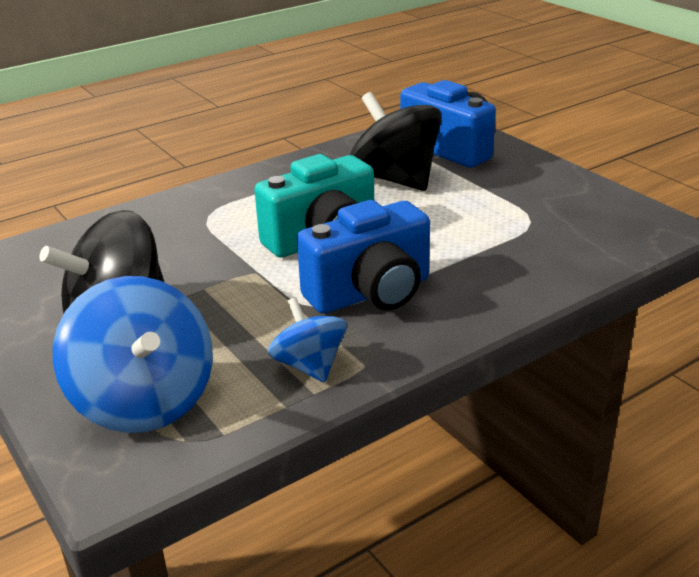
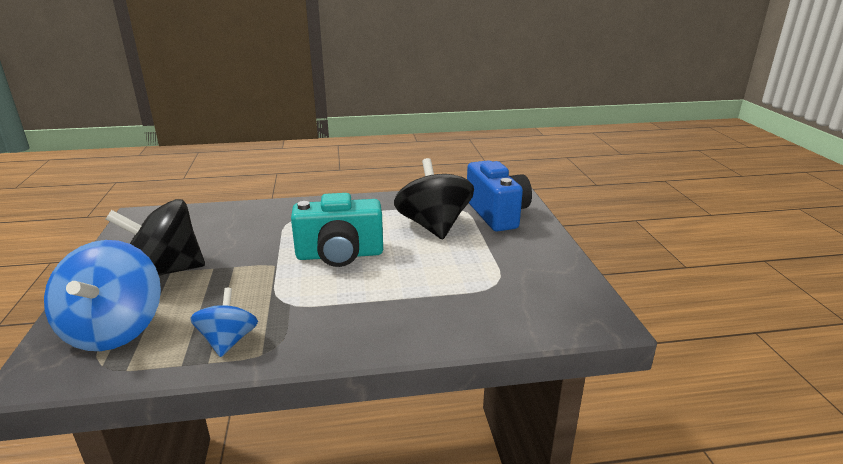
camera: 25 degrees right, 5 degrees down
blue camera [297,200,430,314] -> none

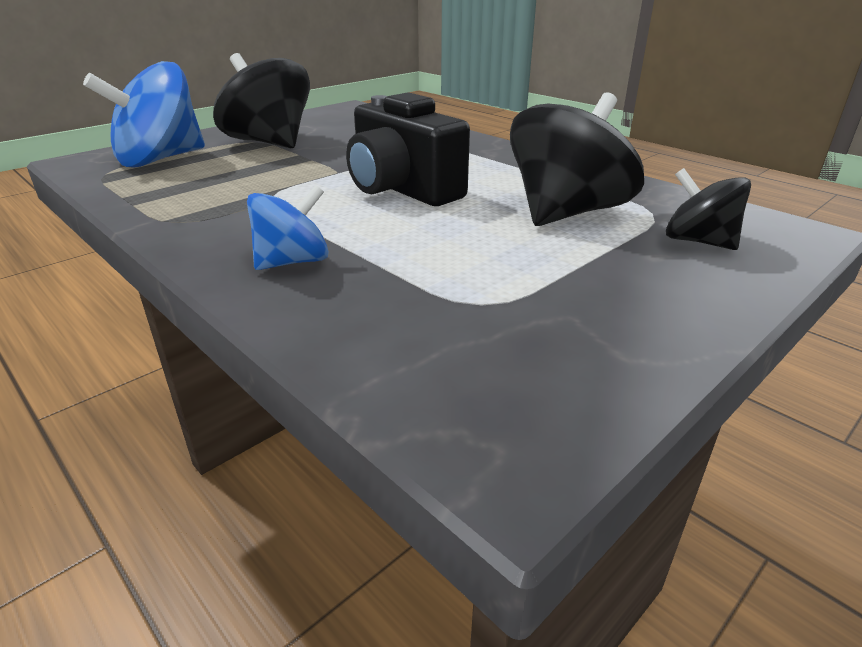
camera: 55 degrees right, 5 degrees up
blue spinning top [190,288,258,357] -> blue spinning top moved to [247,185,329,270]
turquoise camera [291,193,383,267] -> black camera [346,92,470,206]
blue camera [467,160,532,232] -> black spinning top [666,168,751,250]

